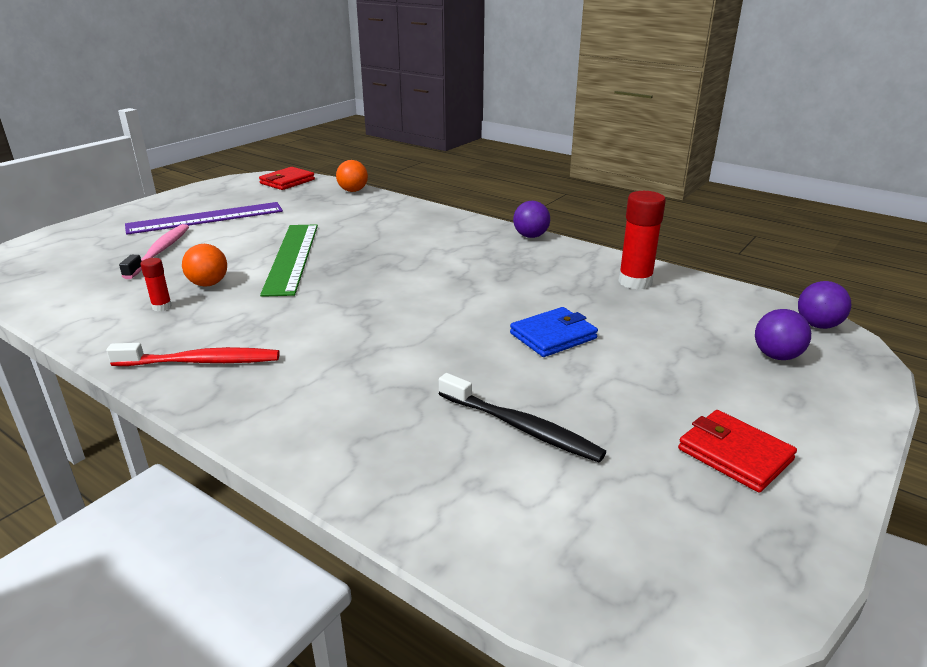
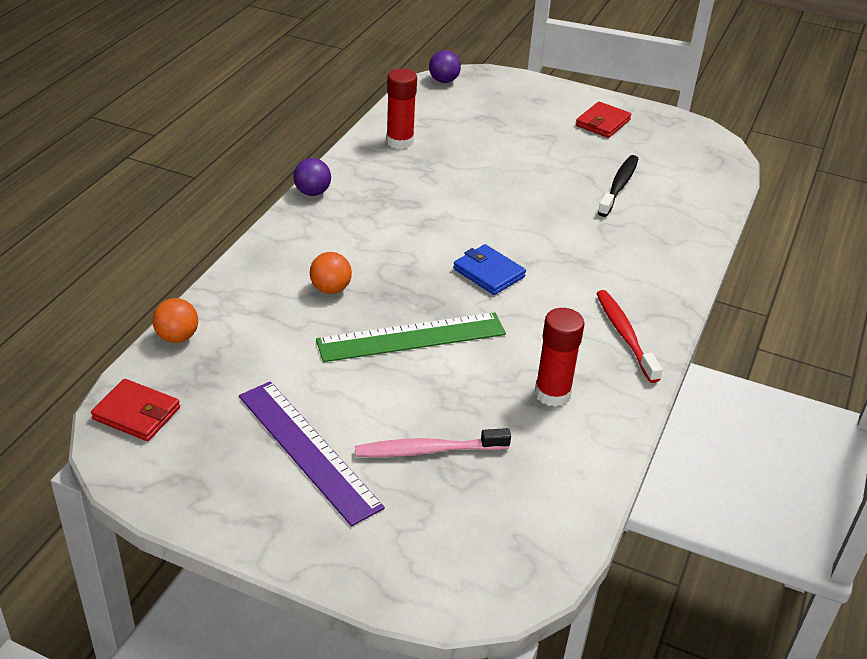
camera: 105 degrees left, 10 degrees up
red glue stick [140,258,172,311] -> red glue stick [535,308,585,407], size x1.91
orange ball [182,244,227,287] -> orange ball moved to [310,252,352,294]
blue wallet [510,307,598,357] -> blue wallet moved to [453,244,526,295]
purple ball [755,309,811,360] -> none

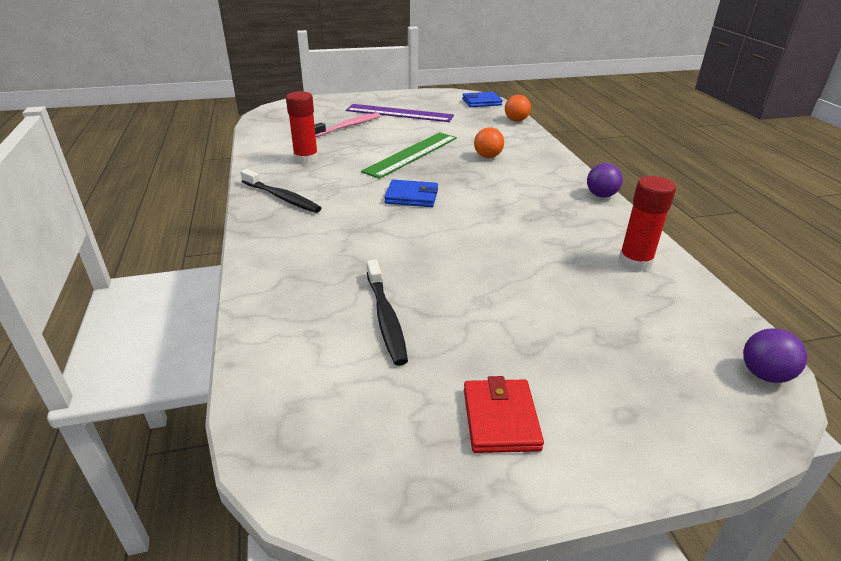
camera: 145 degrees right, 5 degrees down
red wallet [91,379,180,441] -> blue wallet [462,92,502,107]
red toothbrush [596,290,662,383] -> black toothbrush [240,169,321,213]

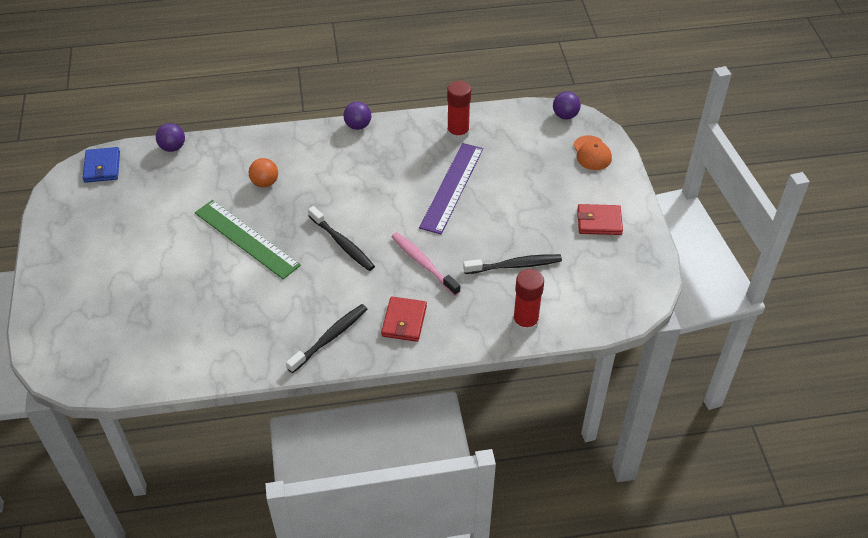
camera: 85 degrees left, 15 degrees up
red glue stick [286,91,318,165] -> red glue stick moved to [513,269,544,333]
pink toothbrush [314,113,380,137] -> pink toothbrush moved to [391,232,460,296]
purple ruler [346,104,454,122] -> purple ruler moved to [419,143,483,234]
blue wallet [384,180,438,207] -> black toothbrush [308,206,375,271]
orange ball [505,95,531,122] -> purple ball [156,123,185,152]
none -> red wallet [381,297,427,342]
none -> orange cap [573,135,612,170]

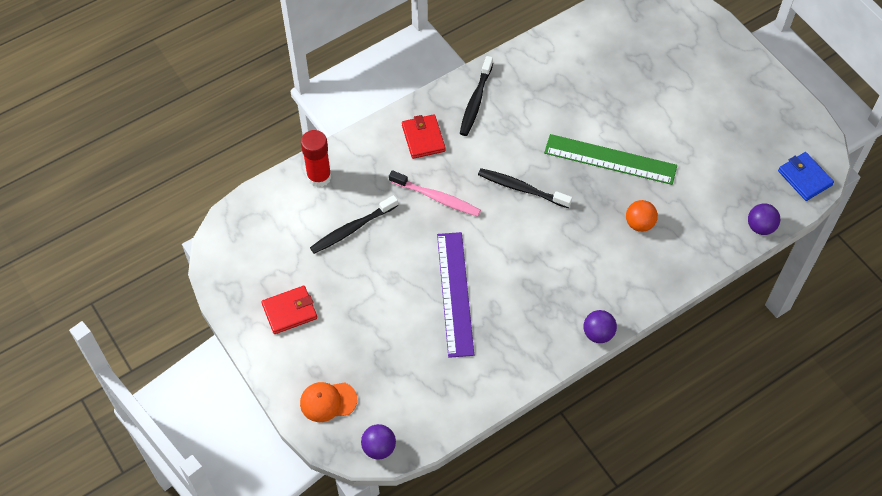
camera: 155 degrees right, 10 degrees up
red glue stick [447,81,471,142] -> none
orange cap [573,135,612,170] -> orange cap turned 60 degrees counterclockwise [300,382,357,422]

